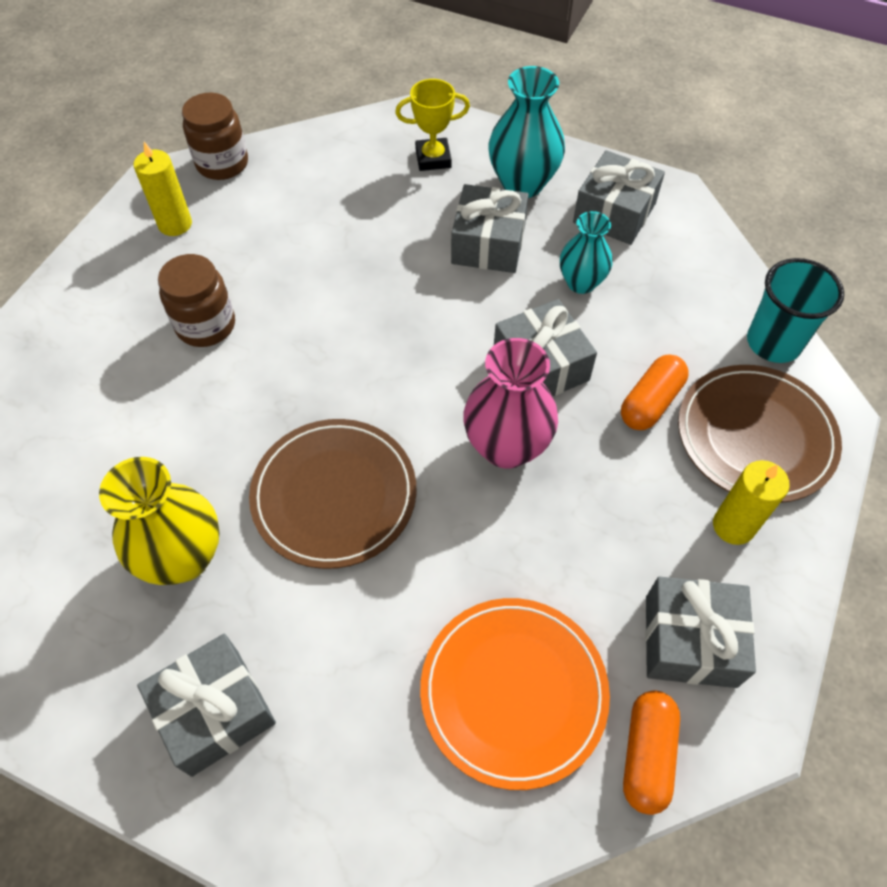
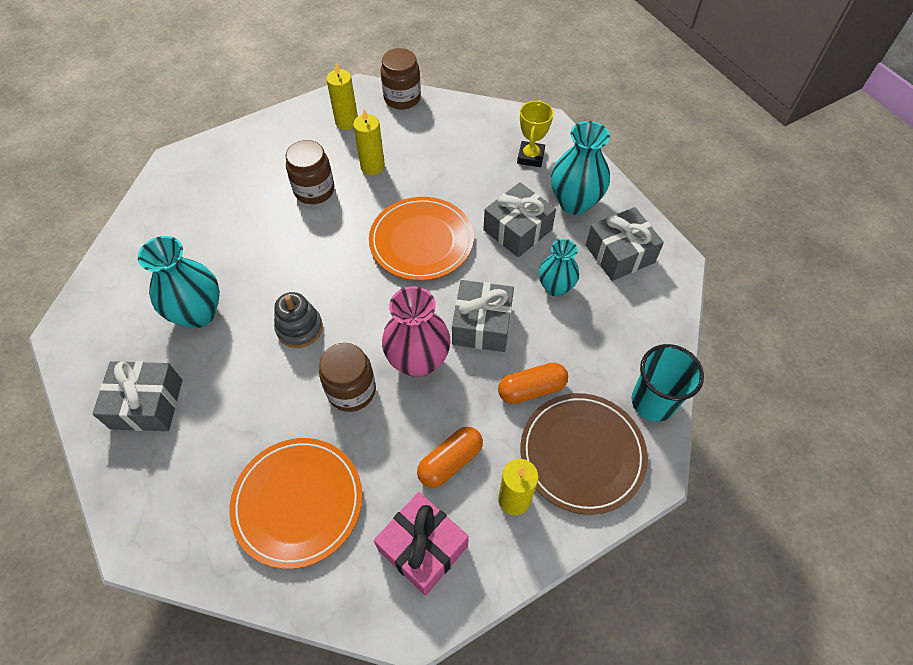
camera: 35 degrees right, 0 degrees up
yellow vase [99,457,220,585] -> turquoise vase [138,236,220,328]
brown plate [249,419,416,569] -> grey stacking toy [274,292,323,348]
yellow trophy [395,79,470,171] -> yellow trophy turned 75 degrees clockwise [517,100,554,167]
orange capsule [623,691,680,815] -> orange capsule moved to [417,427,483,488]
grey gift [645,576,756,688] -> pink gift [374,492,469,596]
none -> brown jar [319,343,376,412]
none -> yellow candle [353,109,385,175]
none -> orange plate [369,197,474,281]

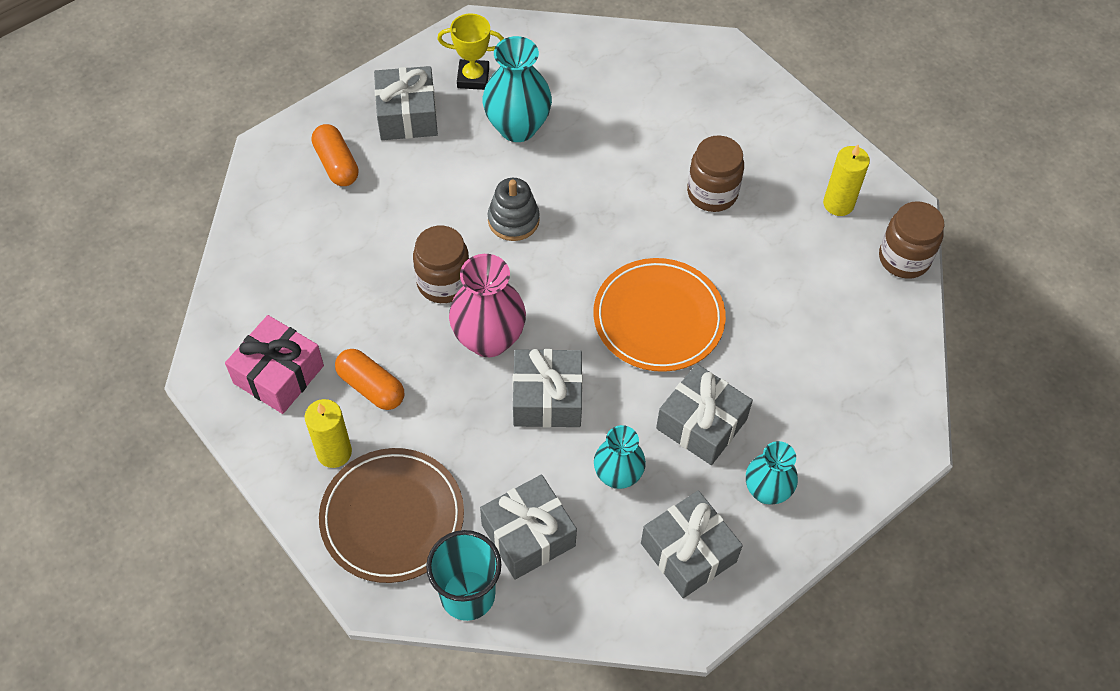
camera: 80 degrees right, 0 degrees up
orange plate [230,438,362,569] -> none
yellow candle [353,109,385,175] -> none
orange capsule [498,363,568,404] -> orange capsule moved to [312,124,359,186]
yellow trophy [517,100,554,167] -> yellow trophy moved to [437,14,504,90]
turquoise vase [551,121,610,215] -> turquoise vase [746,441,798,505], size x0.64
none -> grey gift [480,475,577,579]

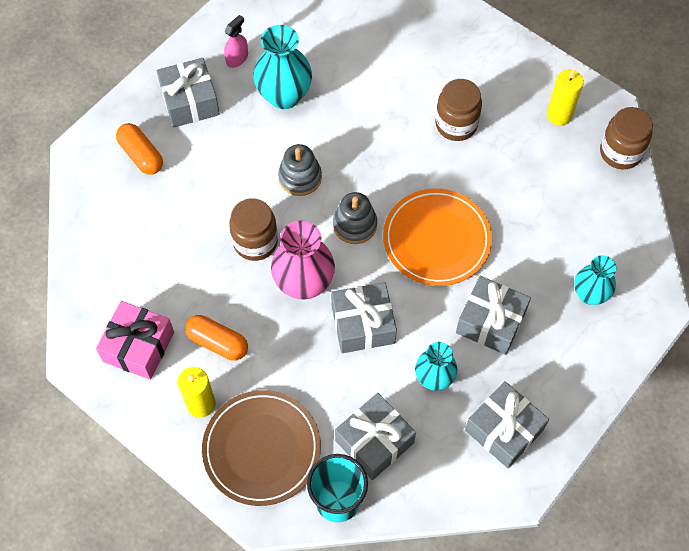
camera: 10 degrees left, 5 degrees up
yellow trophy [437,14,504,90] -> pink spray bottle [224,15,248,68]
turquoise vase [746,441,798,505] -> turquoise vase moved to [574,255,617,305]
none -> grey stacking toy [333,192,377,244]

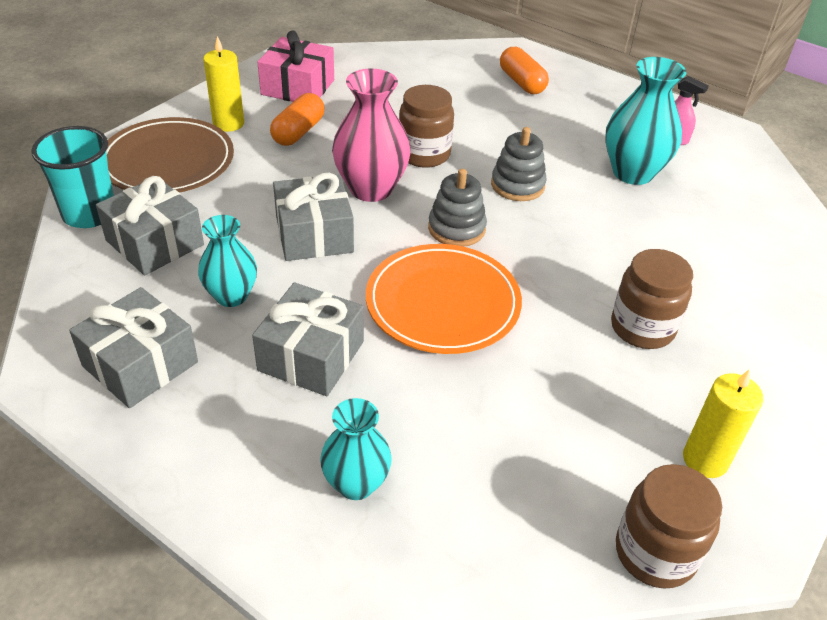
camera: 85 degrees right, 20 degrees down
orange capsule [116,123,163,175] -> orange capsule turned 75 degrees counterclockwise [500,47,549,94]
grey gift [157,58,220,127] -> none

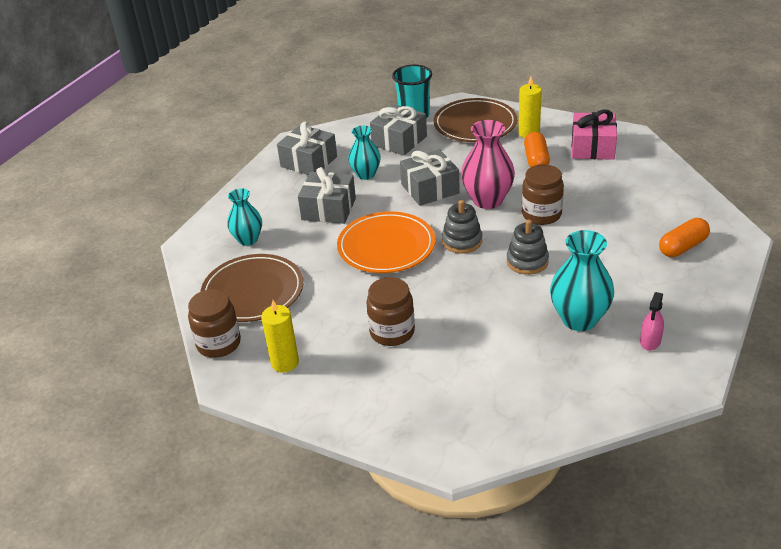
camera: 85 degrees right, 5 degrees down
orange capsule [270,93,325,146] -> orange capsule turned 75 degrees clockwise [524,132,550,168]
none -> brown plate [201,254,303,322]

